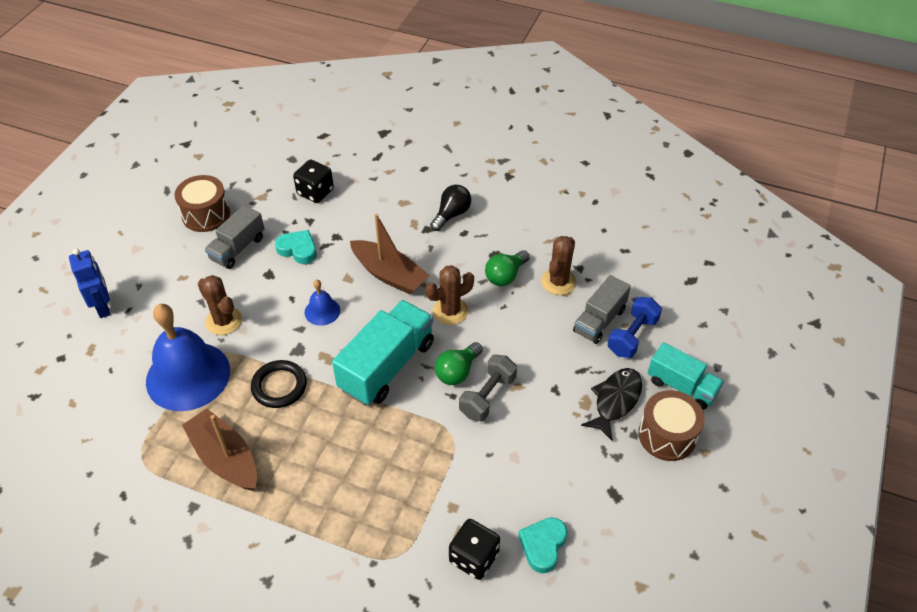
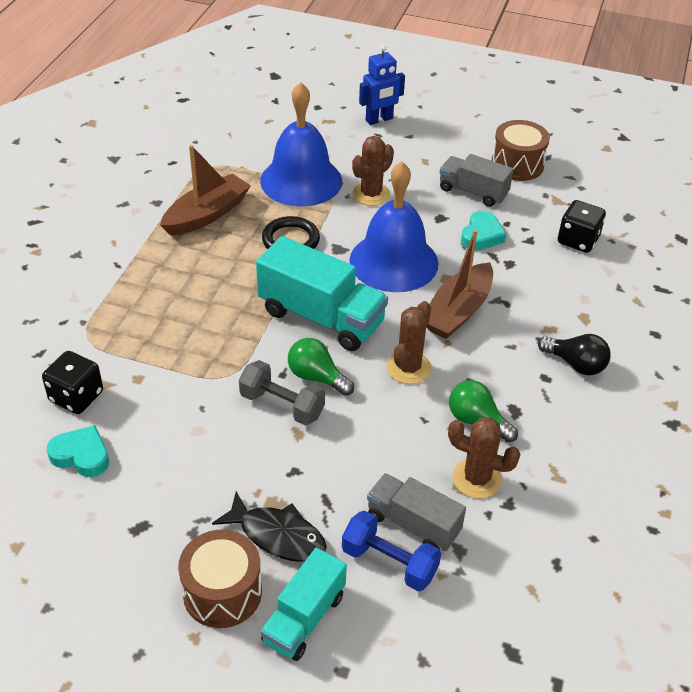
camera: 85 degrees right, 5 degrees down
blue bell [305,279,340,326] -> blue bell [349,162,438,292], size x2.20
brown cactus [425,265,474,325] -> brown cactus turned 60 degrees clockwise [386,301,431,384]

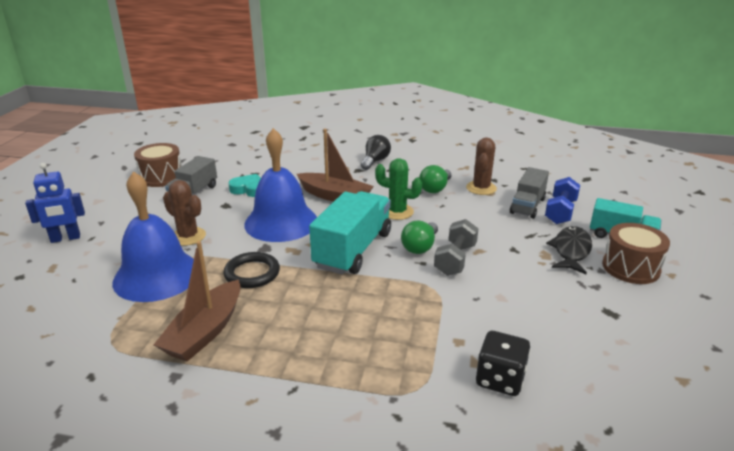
camera: 95 degrees left, 15 degrees down
turquoise heart [47,425,109,477] -> none
brown boat [160,145,251,236] -> brown boat turned 105 degrees counterclockwise [154,241,241,362]
blue robot [359,45,405,125] -> blue robot turned 105 degrees clockwise [25,163,85,243]
brown cactus [386,301,431,384] -> green cactus [375,158,422,220]
black dice [558,200,606,253] -> none

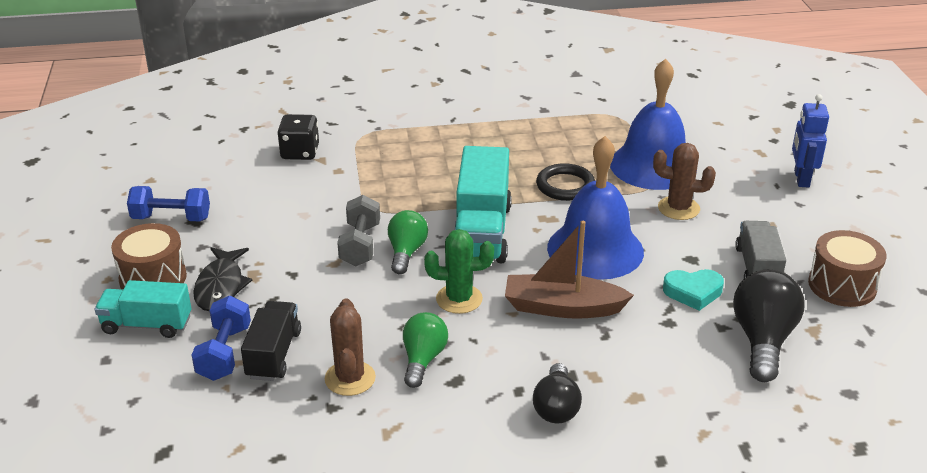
camera: 160 degrees right, 5 degrees up
blue robot [25,163,85,243] -> blue robot turned 45 degrees counterclockwise [792,94,829,188]
brown boat [154,241,241,362] -> none
grey truck [510,167,549,219] -> black truck [241,301,301,381]
none -> blue dumbbell [127,186,210,221]
none -> black light bulb [733,269,804,382]

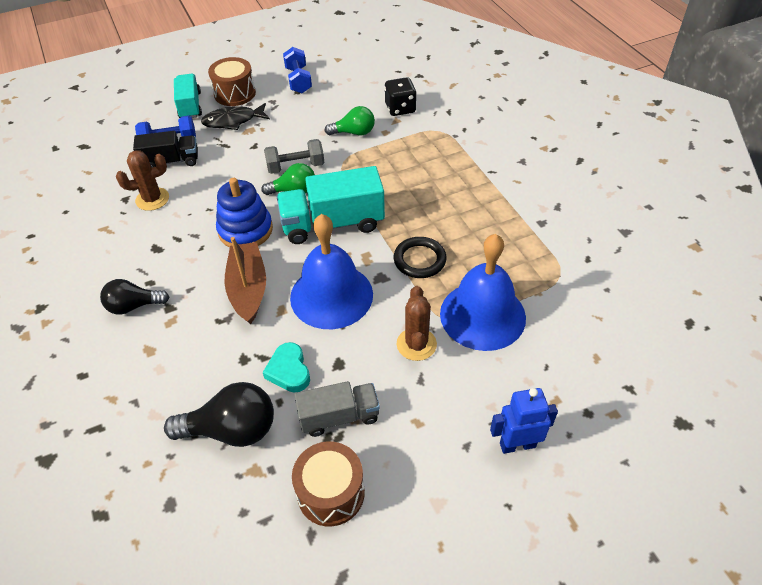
camera: 75 degrees right, 15 degrees up
green light bulb [403,312,448,388] -> green light bulb moved to [325,106,375,135]
green cactus [424,229,494,314] -> blue stacking toy [216,178,273,247]

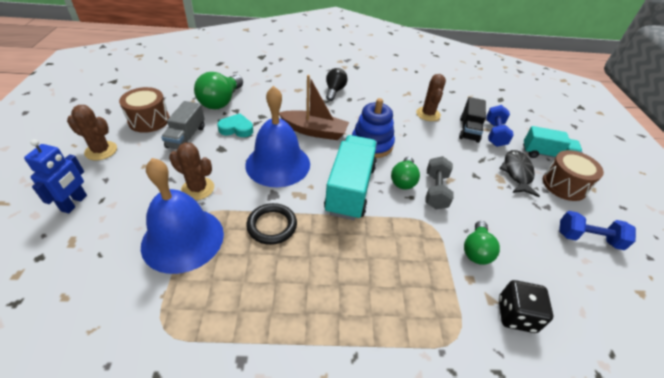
camera: 110 degrees right, 5 degrees down
black light bulb [164,382,274,447] -> green light bulb [194,72,243,109]
none -> brown cactus [67,105,117,160]

